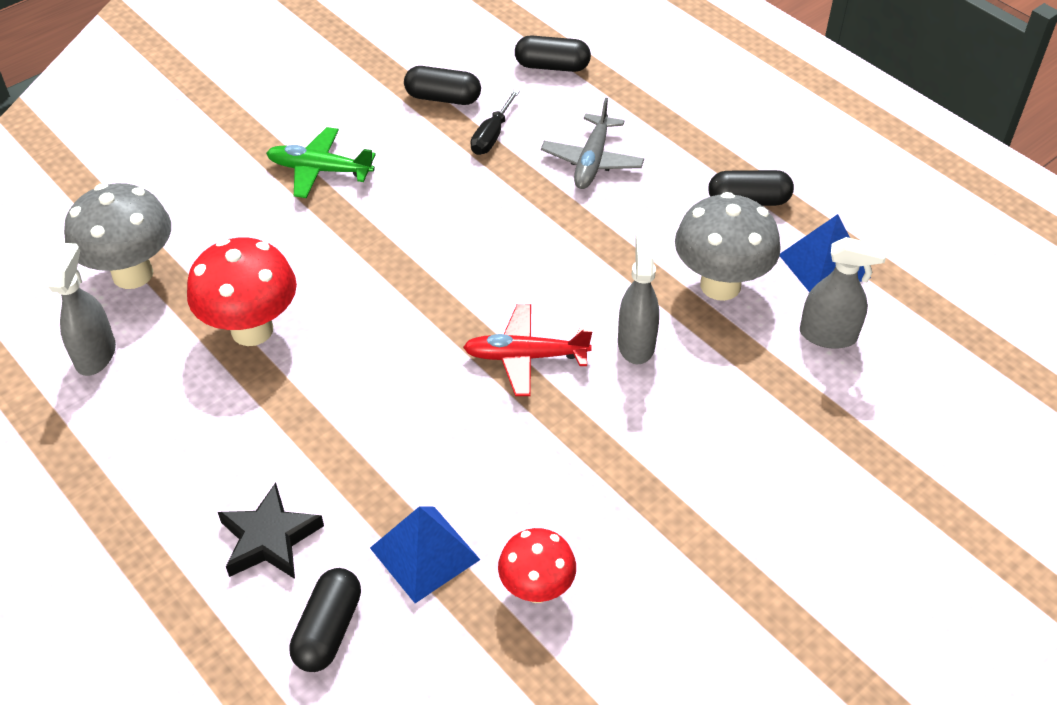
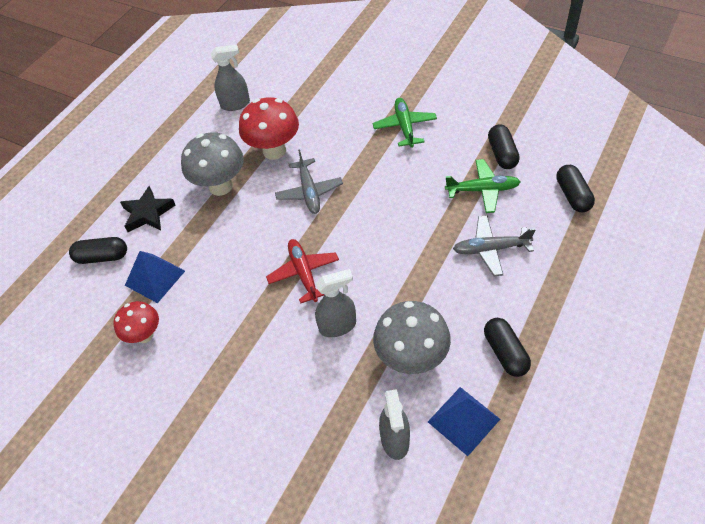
camera: 75 degrees right, 5 degrees up
grey mushroom [64,183,171,289] -> grey mushroom moved to [181,132,244,196]
black screwdriver [471,89,520,155] -> green plane [445,159,521,213]
none -> grey plane [275,149,343,214]

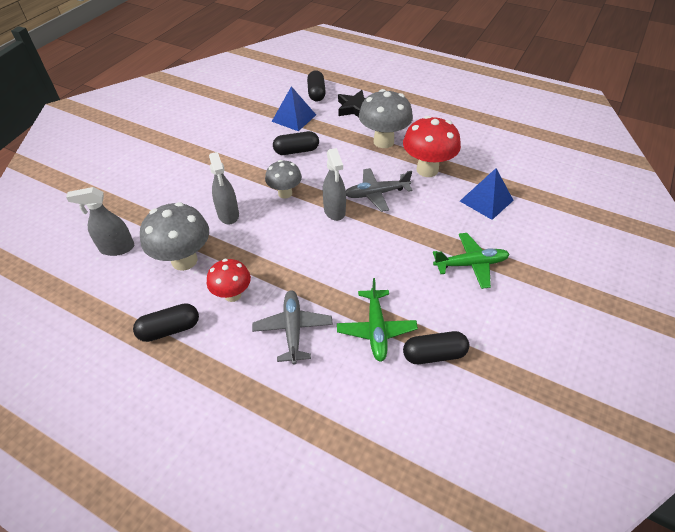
camera: 85 degrees right, 5 degrees down
red mushroom [113,301,159,343] -> red mushroom moved to [207,259,251,302]
grey spray bottle [211,44,250,111] -> grey spray bottle moved to [323,148,346,221]
red plane [266,239,339,304] -> grey mushroom [265,160,302,199]
blue pyramid [428,387,500,456] -> blue pyramid moved to [460,168,514,220]
black capsule [556,165,595,213] -> black capsule moved to [273,131,319,155]

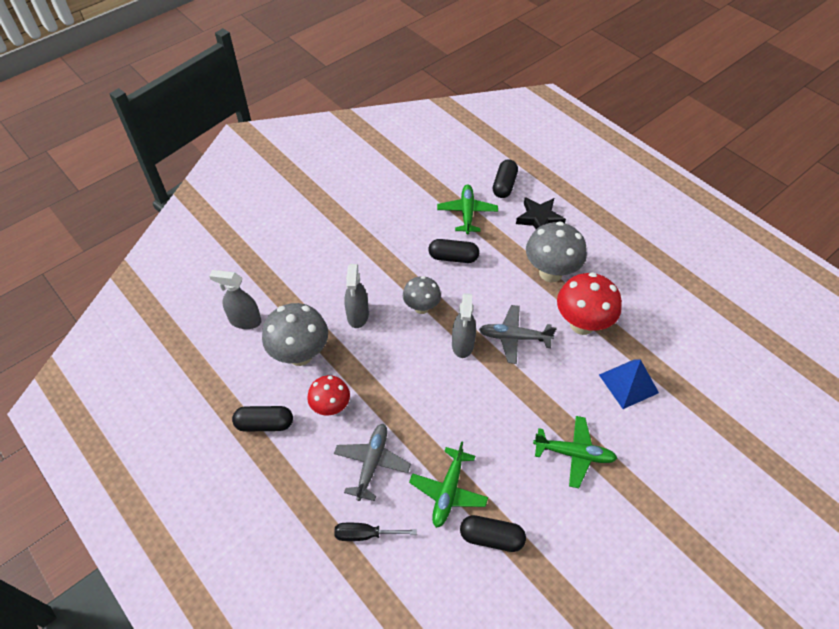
camera: 20 degrees right, 5 degrees up
blue pyramid [272,86,316,131] -> green plane [437,184,498,234]
none -> black screwdriver [334,523,417,541]

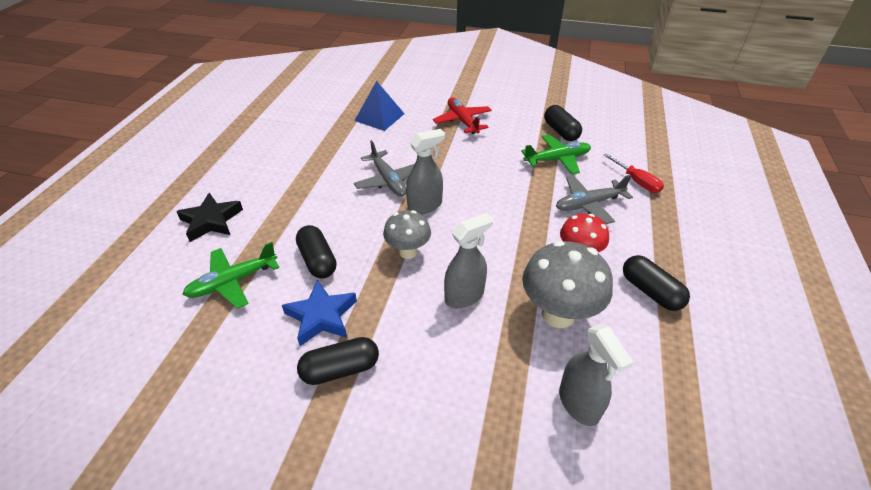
camera: 125 degrees left, 10 degrees down
black screwdriver [334,523,417,541] -> red screwdriver [604,153,664,193]
black capsule [493,159,518,198] -> black capsule moved to [297,337,379,385]
grey mushroom [526,221,587,282] -> none
green plane [533,416,617,488] -> red plane [433,98,492,134]
red mushroom [557,272,622,335] -> none
none -> blue star [282,280,357,346]

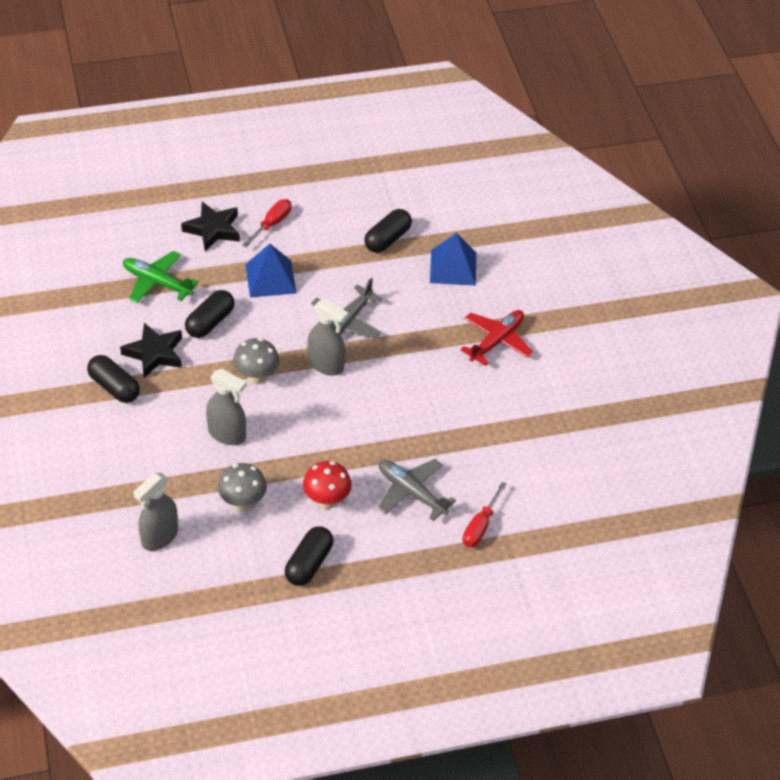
camera: 60 degrees right, 5 degrees up
blue star [282,280,357,346] -> black star [120,323,182,378]
green plane [521,134,591,174] -> none
grey mushroom [522,241,613,328] -> grey mushroom [218,463,267,511], size x0.62
black capsule [544,105,582,141] -> black capsule moved to [364,209,412,253]
none -> red screwdriver [243,199,292,247]
none -> blue pyramid [245,244,296,298]

